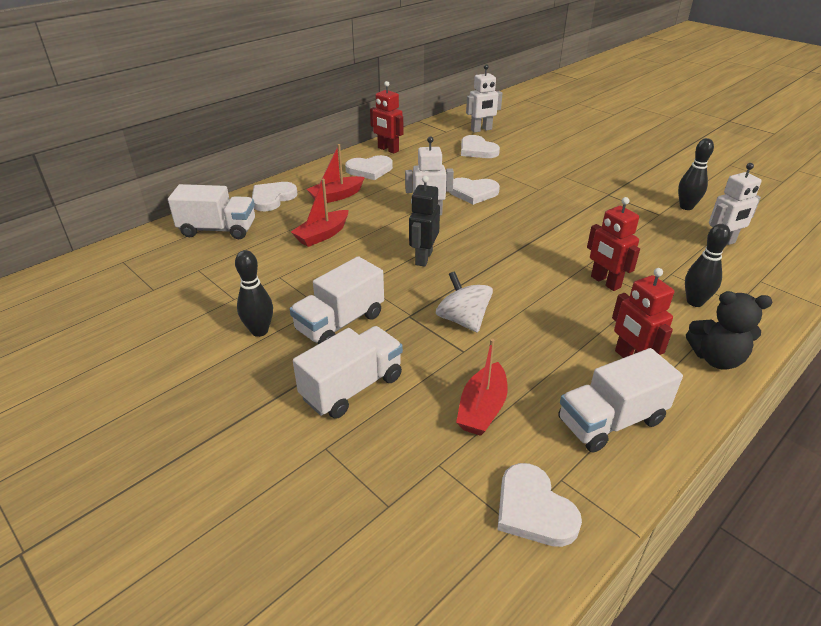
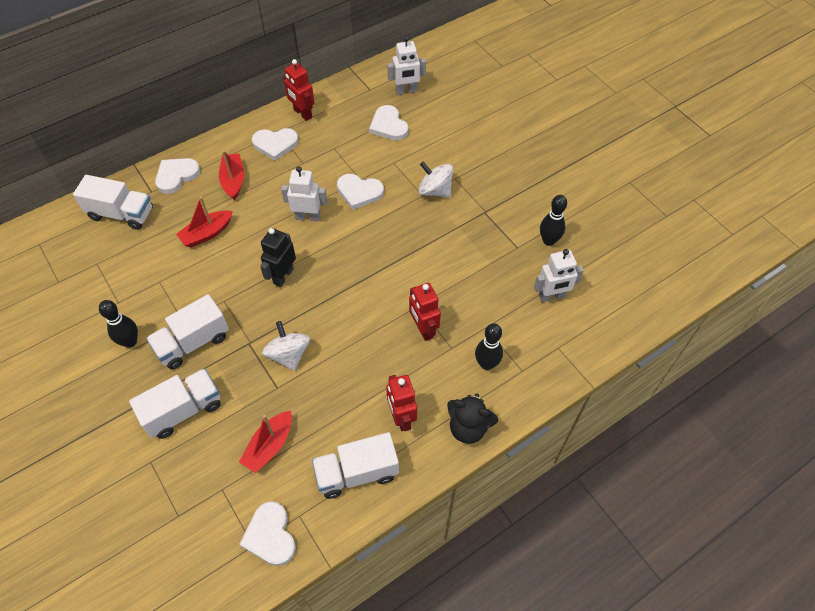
camera: 10 degrees right, 20 degrees up
red boat [307,144,365,203] -> red boat turned 105 degrees clockwise [219,151,244,200]
none -> white spinning top [418,161,453,197]

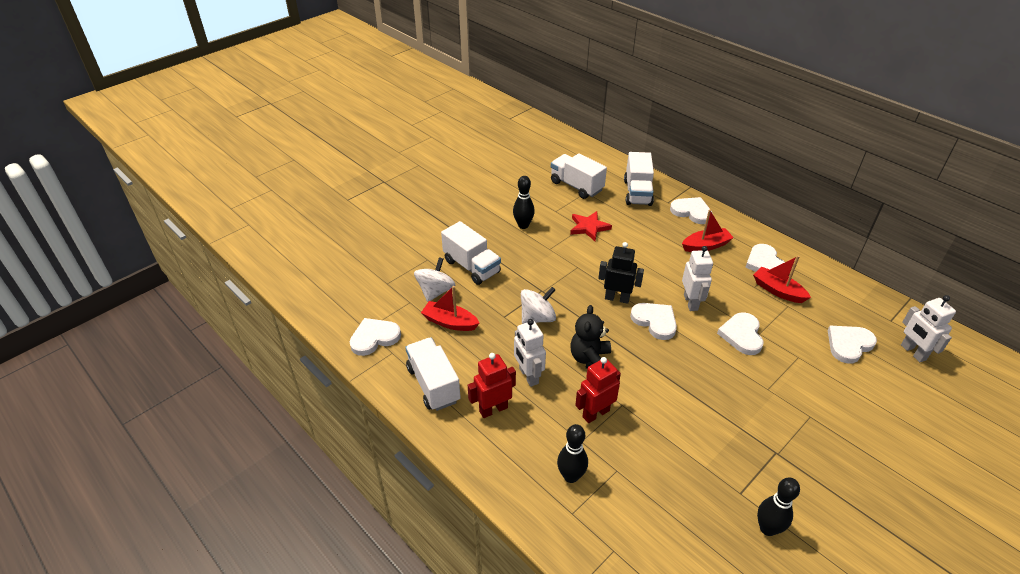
camera: 80 degrees right, 15 degrees down
white truck [146,294,229,370] -> white truck moved to [551,153,607,199]
red boat [176,197,233,248] -> red boat moved to [753,256,811,303]
red robot [283,59,315,121] -> none
white spinning top [418,161,453,197] -> white spinning top moved to [414,257,456,302]
black teddy bear [447,394,498,444] -> black teddy bear moved to [571,305,611,369]
white robot [534,249,584,302] -> white robot moved to [514,319,546,387]
none -> red star [570,211,612,241]
none -> white heart [630,303,677,340]

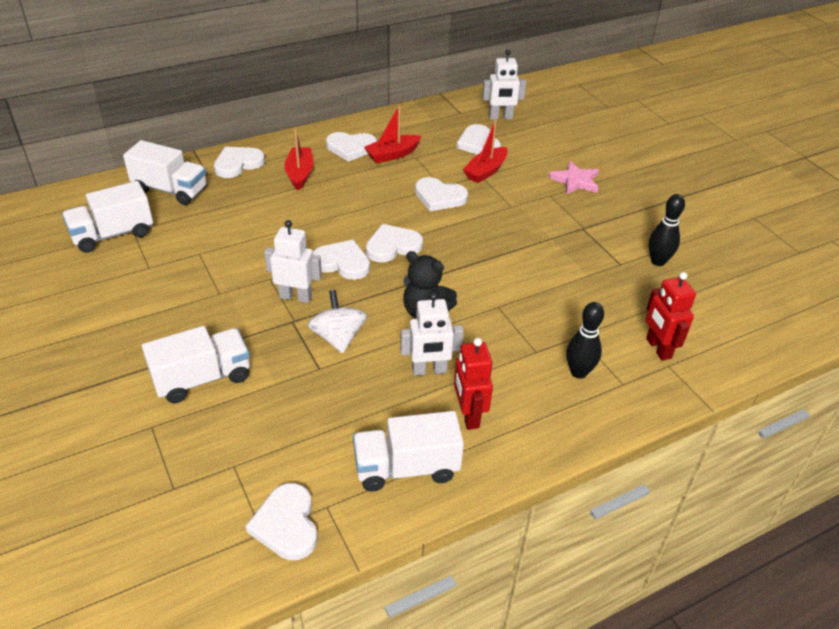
camera: 75 degrees left, 0 degrees up
white spinning top [414,257,456,302] -> none
red boat [421,286,479,331] -> red boat moved to [463,120,508,183]
black bowling pin [513,176,535,229] -> none
red star [570,211,612,241] -> none
red robot [575,357,621,423] -> red robot moved to [646,272,696,361]
black robot [598,242,644,304] -> white heart [313,240,370,280]
white robot [682,246,713,311] -> white robot moved to [264,220,322,303]
none -> pink star [549,161,599,195]

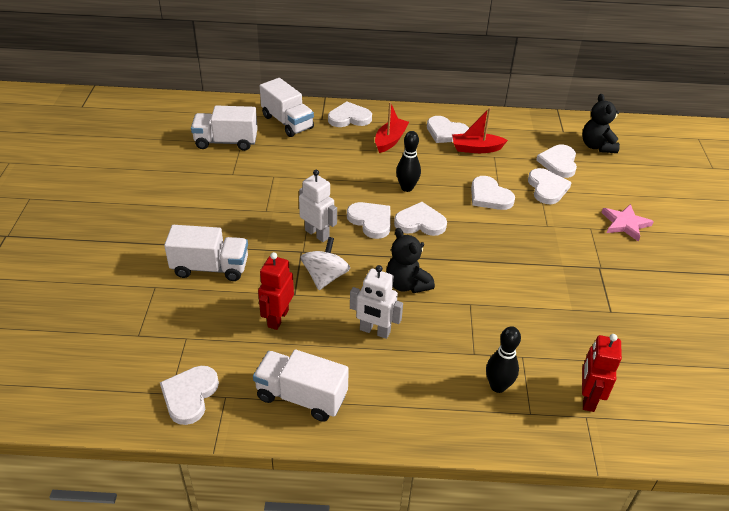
camera: 30 degrees right, 0 degrees up
red robot [454,338,493,430] -> red robot moved to [258,252,294,330]
red boat [463,120,508,183] -> white heart [528,168,572,204]
white robot [482,49,527,120] -> black teddy bear [582,94,620,153]
black bowling pin [649,194,685,266] -> black bowling pin moved to [396,131,421,192]

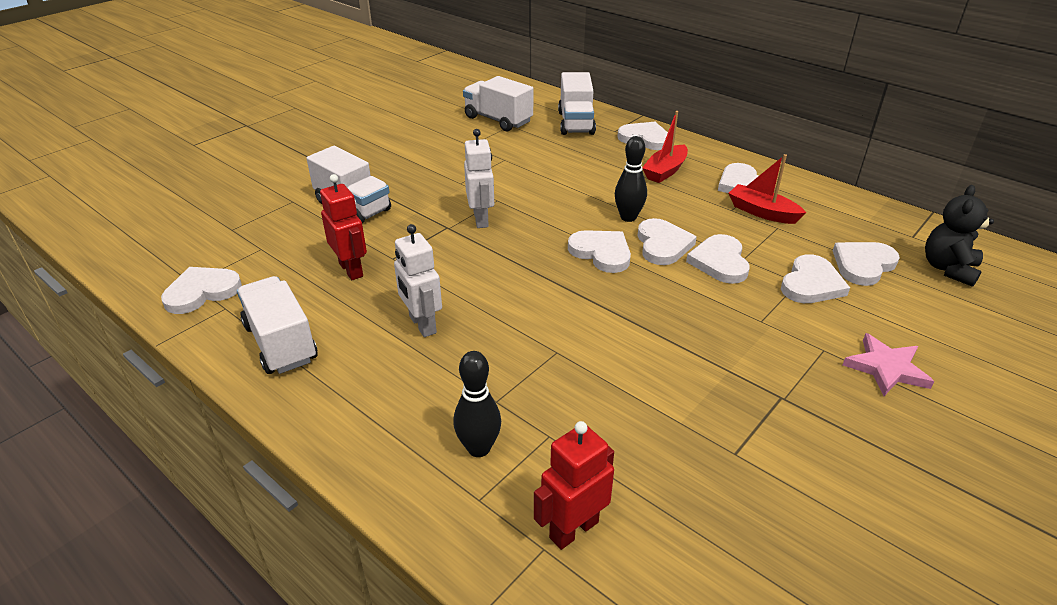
camera: 40 degrees right, 5 degrees down
red robot [258,252,294,330] -> red robot turned 90 degrees clockwise [320,174,367,280]
white spinning top [301,237,350,290] -> none
white heart [347,202,391,239] -> white heart moved to [638,218,697,265]
red boat [375,102,409,153] -> red boat turned 150 degrees clockwise [642,111,688,183]
black teddy bear [386,228,435,293] -> none

